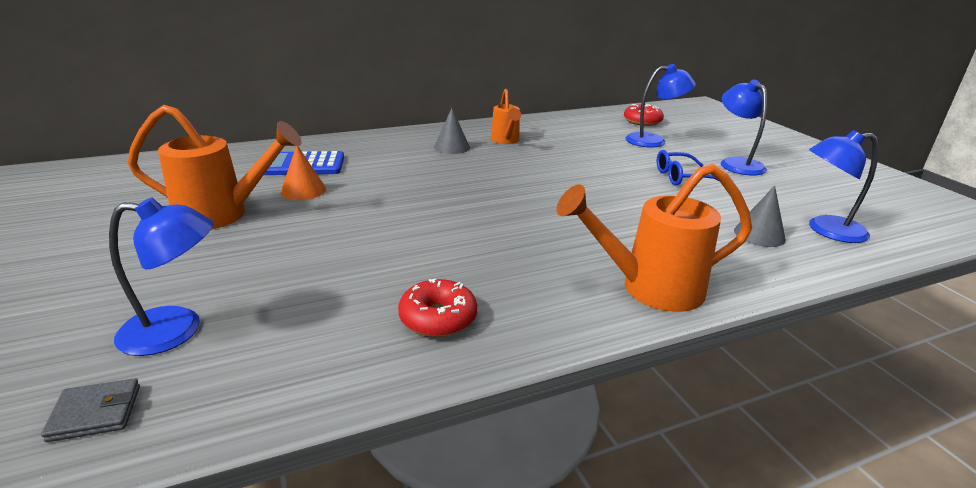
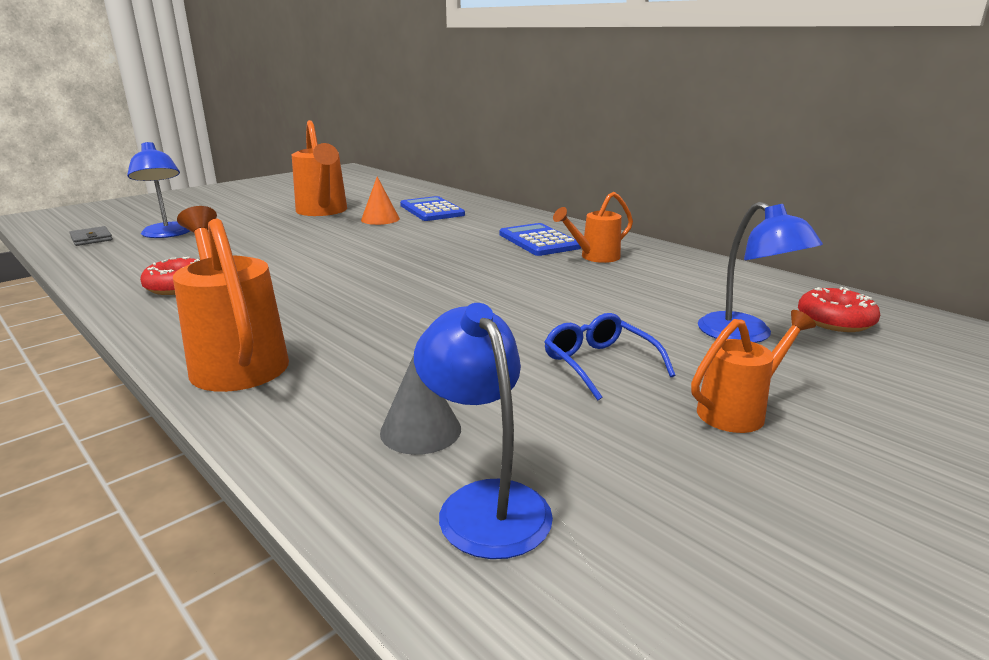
camera: 70 degrees right, 5 degrees down
grey cone [434,108,470,154] -> blue calculator [499,223,581,256]
blue lamp [721,80,767,176] -> orange watering can [691,310,816,433]

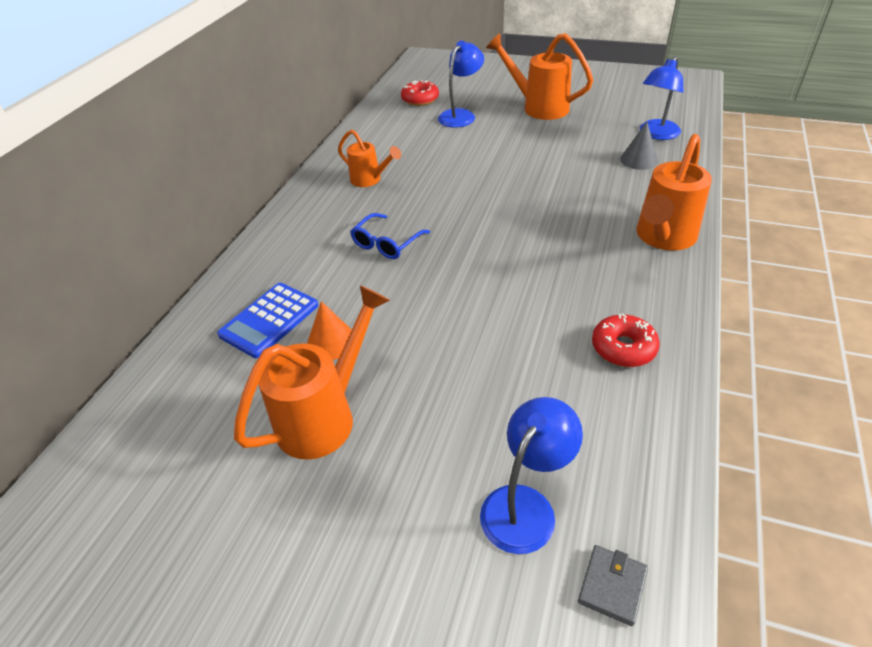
camera: 115 degrees left, 20 degrees up
blue calculator [499,223,581,256] -> none
blue glasses [544,313,675,401] -> blue glasses moved to [350,213,430,259]
orange watering can [691,310,816,433] -> orange watering can [486,33,593,120], size x1.66

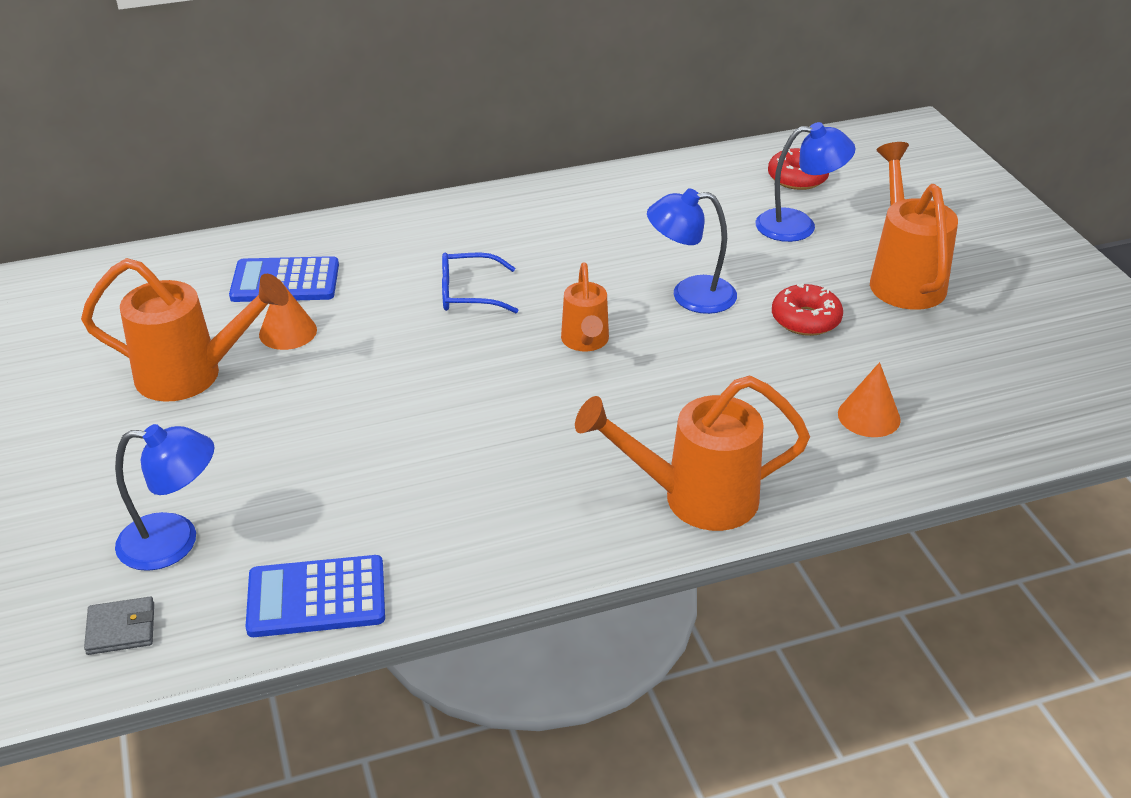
camera: 50 degrees right, 5 degrees down
orange watering can [338,129,401,187] -> orange watering can moved to [561,262,609,351]
red donut [592,314,660,367] -> red donut moved to [772,283,843,336]
grey cone [620,122,658,170] -> orange cone [838,362,901,437]
blue lamp [640,56,683,140] -> blue lamp moved to [647,188,737,314]
none -> blue calculator [246,555,385,637]

